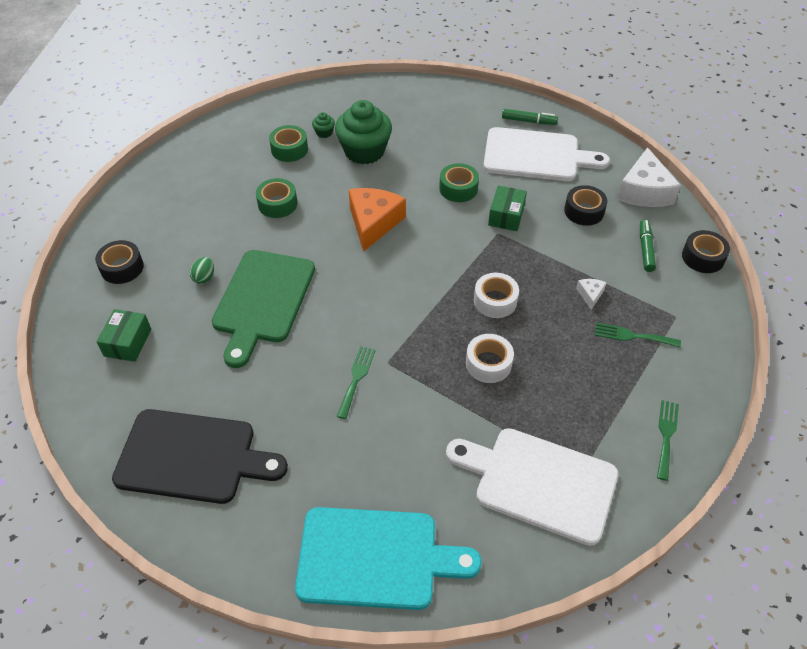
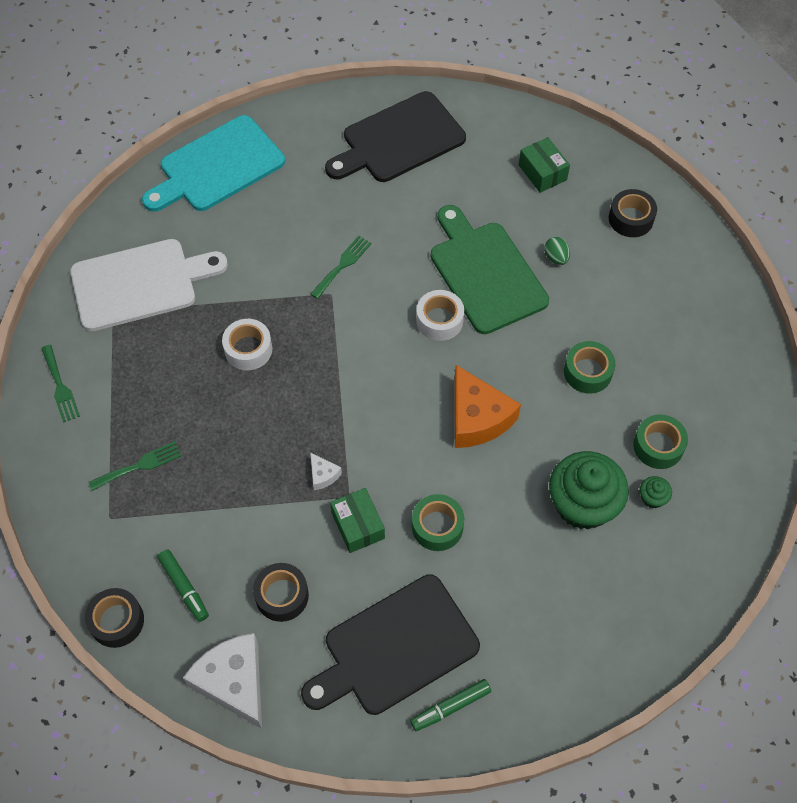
camera: 140 degrees right, 10 degrees up
green fork [336,346,376,419] -> green fork turned 120 degrees counterclockwise [310,236,372,299]
white tape [474,273,519,318] -> white tape moved to [416,290,464,341]
white cutting board [483,127,610,181] -> black cutting board [301,574,480,715]
white cheese [576,279,607,310] -> white cheese moved to [310,452,342,490]

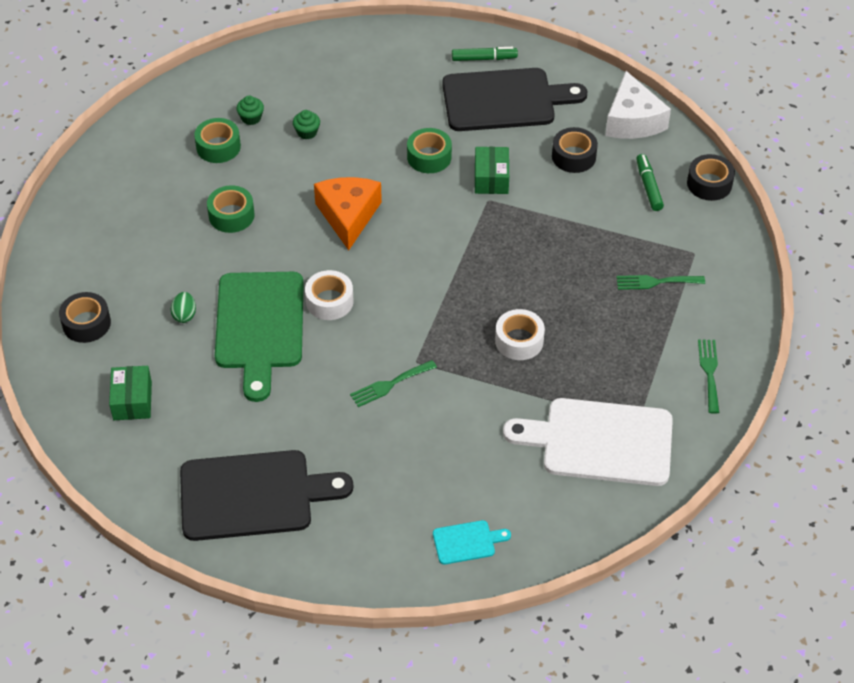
camera: 155 degrees left, 10 degrees down
turquoise cutting board [142,115,285,212] -> turquoise cutting board [433,520,511,564], size x0.44
white cheese [310,452,342,490] -> none
green cupcake [549,451,629,530] -> green cupcake [293,110,320,139], size x0.42

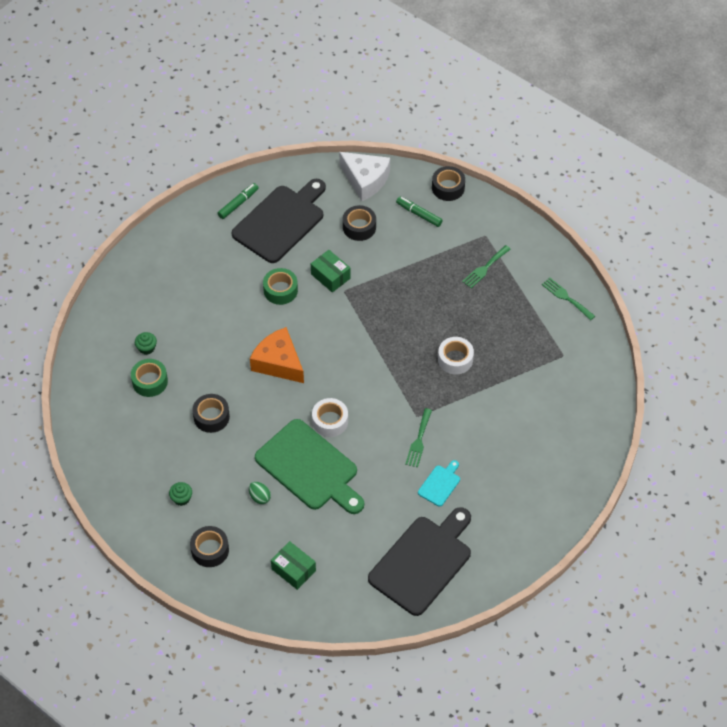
camera: 45 degrees left, 5 degrees up
green tape [207,185,255,233] -> black tape [192,394,230,433]
green cupcake [293,110,320,139] -> green cupcake moved to [169,482,192,506]
turquoise cutting board [433,520,511,564] -> turquoise cutting board moved to [418,460,460,507]
white cutting board [503,398,673,486] -> none

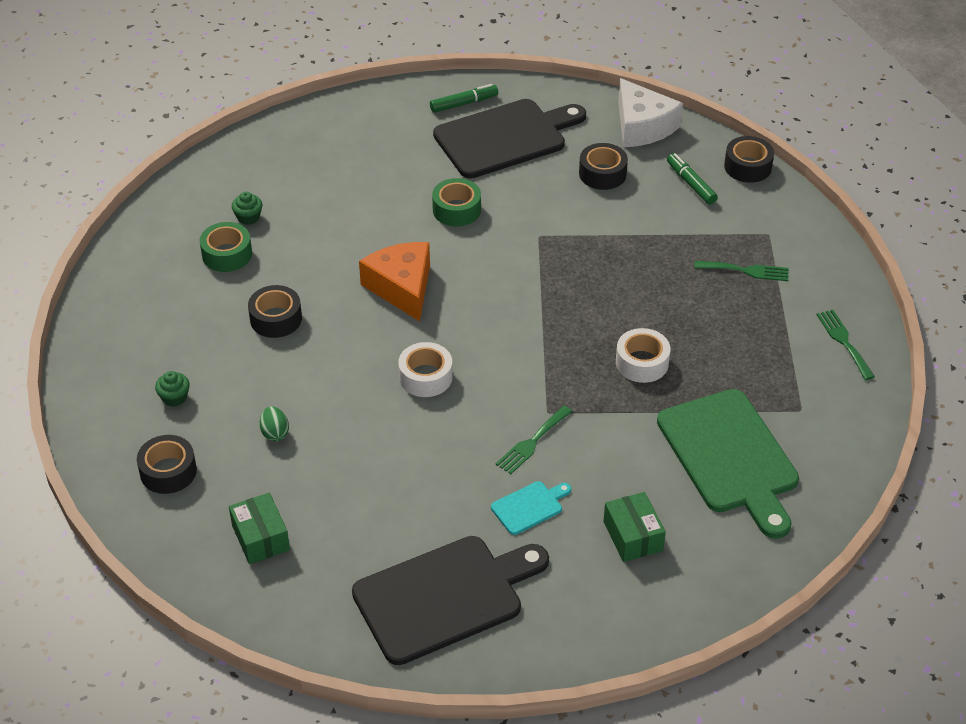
camera: 25 degrees right, 10 degrees down
green cutting board [255,419,364,514] -> green cutting board moved to [657,389,799,539]
green box [311,250,351,293] -> green box moved to [603,492,666,562]
green fork [462,245,511,288] -> green fork turned 150 degrees counterclockwise [694,261,789,281]

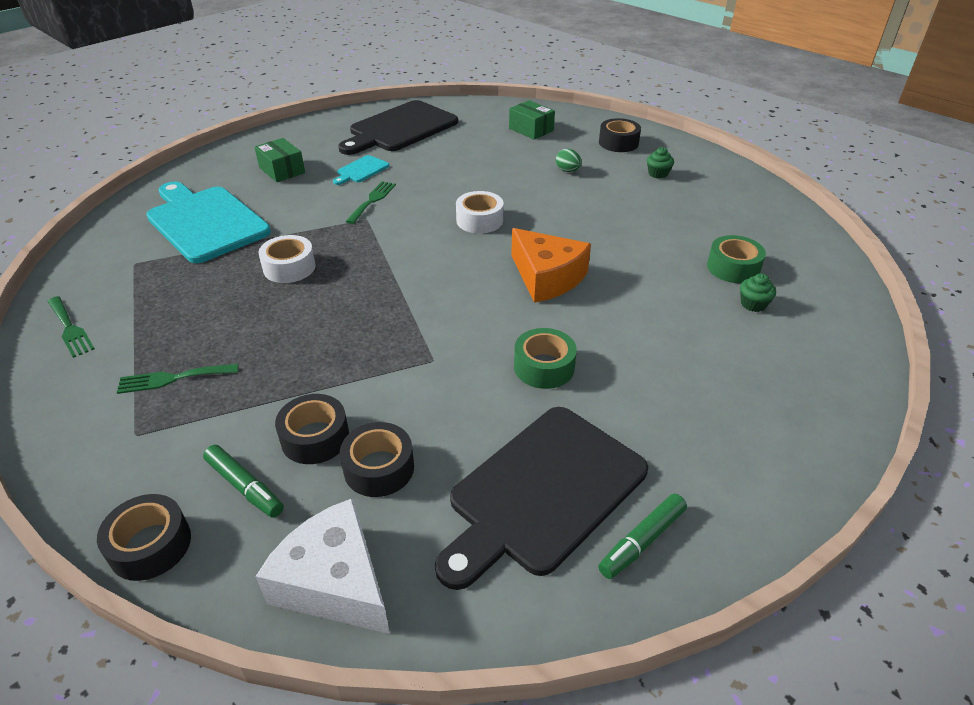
camera: 160 degrees right, 5 degrees down
black tape [248,285,302,338] -> black tape moved to [275,394,349,464]
green cutting board [657,389,799,539] -> turquoise cutting board [146,182,271,263]

